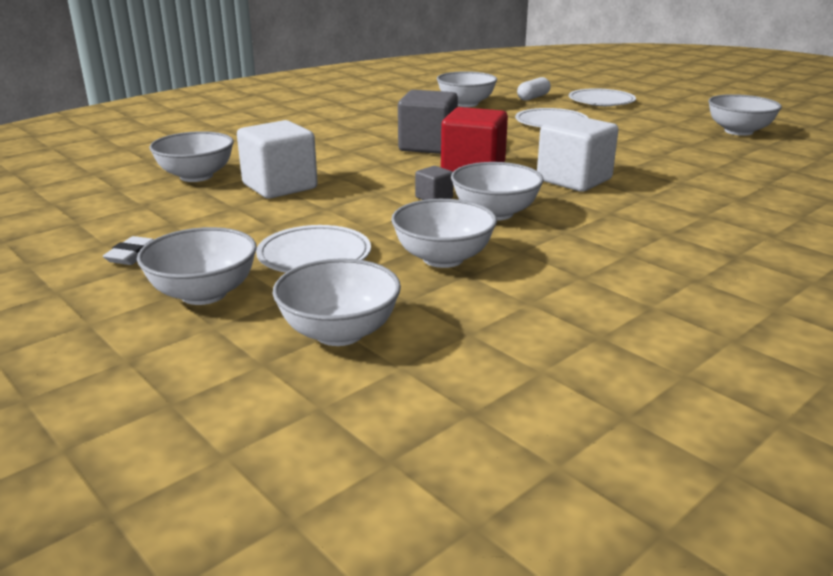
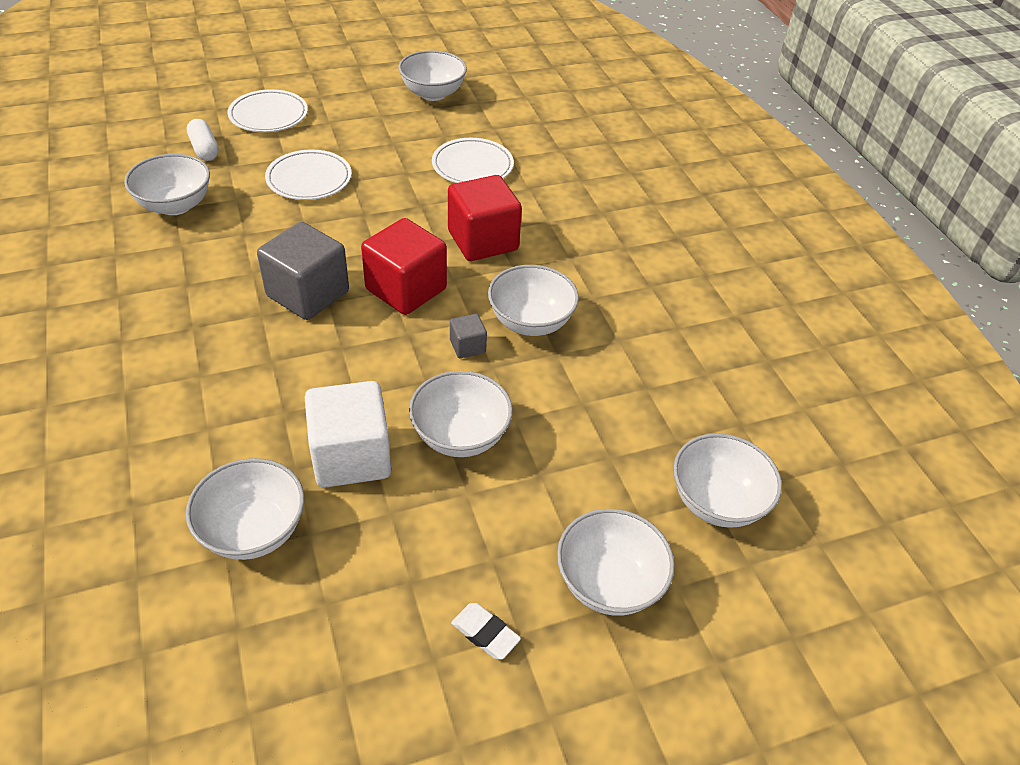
camera: 70 degrees left, 20 degrees up
white plate [256,225,371,273] -> white plate moved to [432,138,514,183]
white bowl [391,199,497,268] -> white bowl moved to [409,371,513,457]
white cube [537,115,618,192] -> red cube [448,175,522,261]

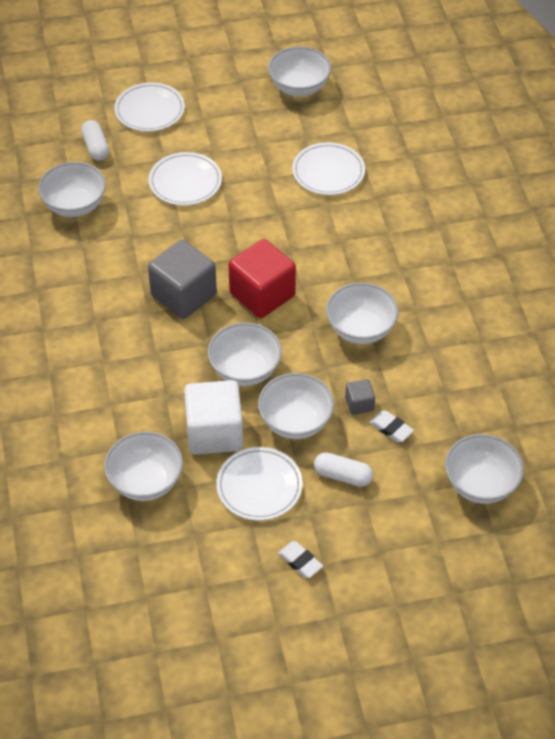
camera: 10 degrees right, 5 degrees up
red cube [448,175,522,261] -> none
grey cube [450,314,487,358] -> grey cube moved to [345,379,375,415]
white bowl [557,509,675,616] -> white bowl moved to [208,322,282,386]
none -> white plate [216,447,303,521]
none -> white capsule [314,452,373,487]
none -> white eraser [369,410,414,442]

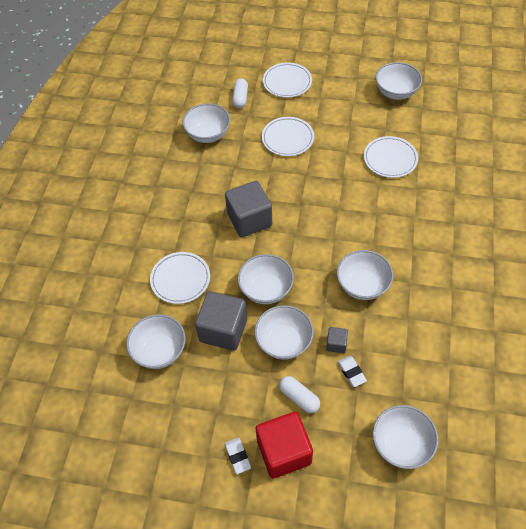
camera: 25 degrees right, 5 degrees up
white cube [184,380,243,455] -> grey cube [195,291,247,351]
white plate [216,447,303,521] -> white plate moved to [150,252,210,304]
red cube [228,239,296,318] -> red cube moved to [256,412,313,478]

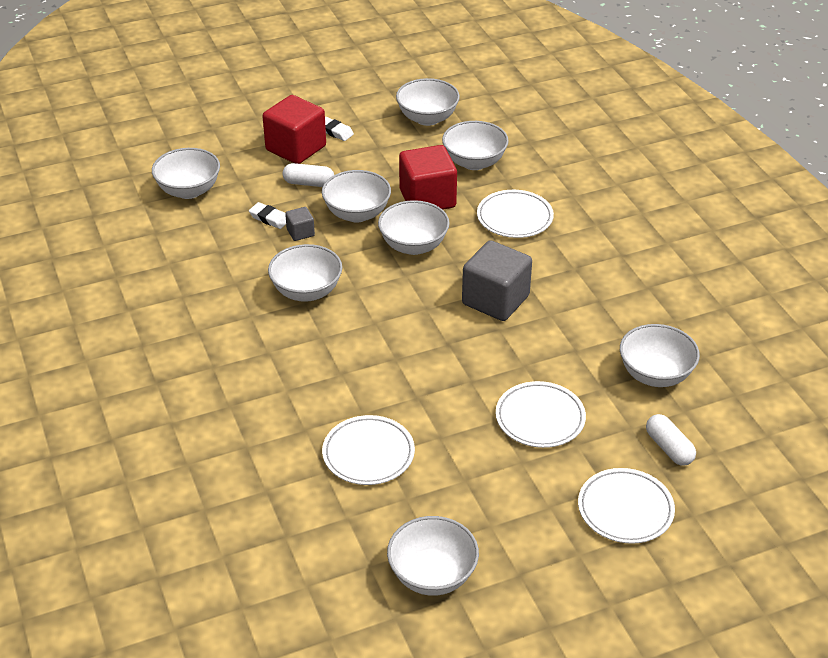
camera: 145 degrees right, 15 degrees down
grey cube [195,291,247,351] -> red cube [399,145,457,210]
none -> white bowl [396,78,460,126]

